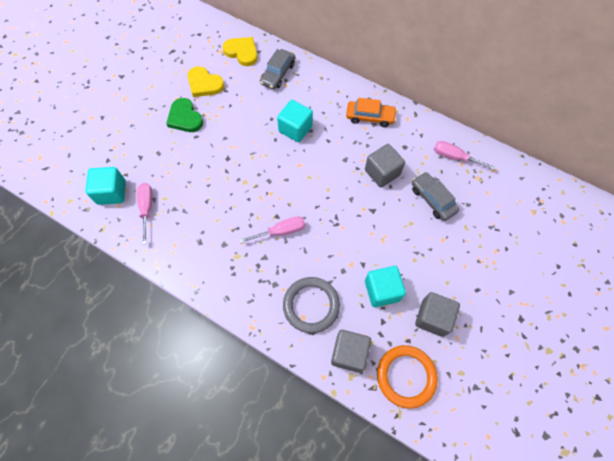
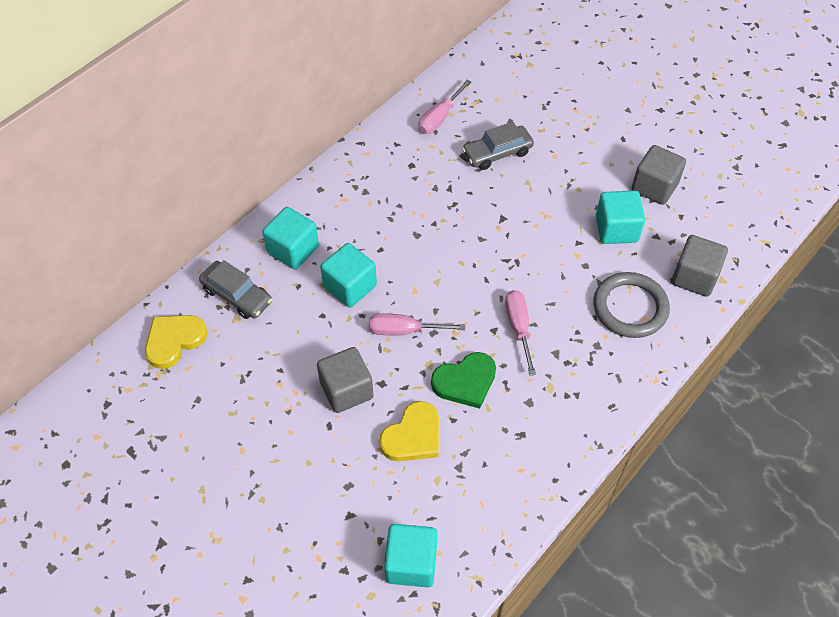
camera: 80 degrees left, 10 degrees down
pink screwdriver [137,183,152,244] -> pink screwdriver moved to [369,313,465,335]
green heart [166,98,203,132] -> green heart moved to [431,352,496,409]
yellow heart [188,66,224,97] -> yellow heart moved to [379,401,439,461]
orange car [346,98,397,127] -> none
grey cube [365,144,405,188] -> grey cube moved to [317,347,374,413]
orange ring [377,345,438,409] -> none
none -> turquoise cube [262,207,319,269]

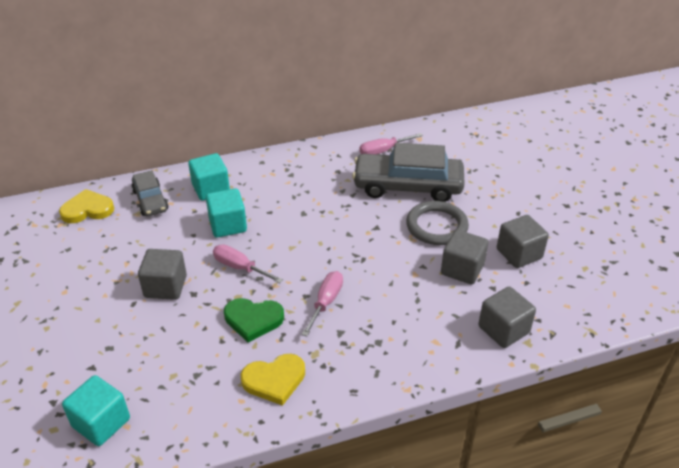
camera: 30 degrees right, 15 degrees down
yellow heart [379,401,439,461] -> yellow heart moved to [241,354,305,406]
grey car [462,122,534,170] -> grey car [352,143,464,202], size x1.82
grey ring [594,272,670,338] -> grey ring moved to [406,201,469,245]
turquoise cube [596,191,645,244] -> grey cube [441,230,488,285]

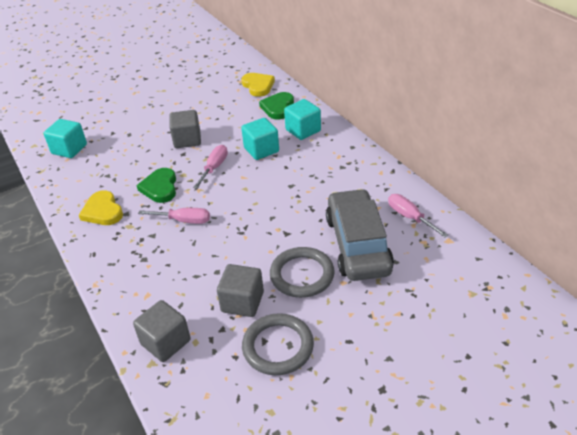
camera: 80 degrees right, 0 degrees up
grey car [131,170,168,216] -> green heart [259,92,294,119]
grey cube [497,215,549,268] -> grey ring [242,313,314,375]

